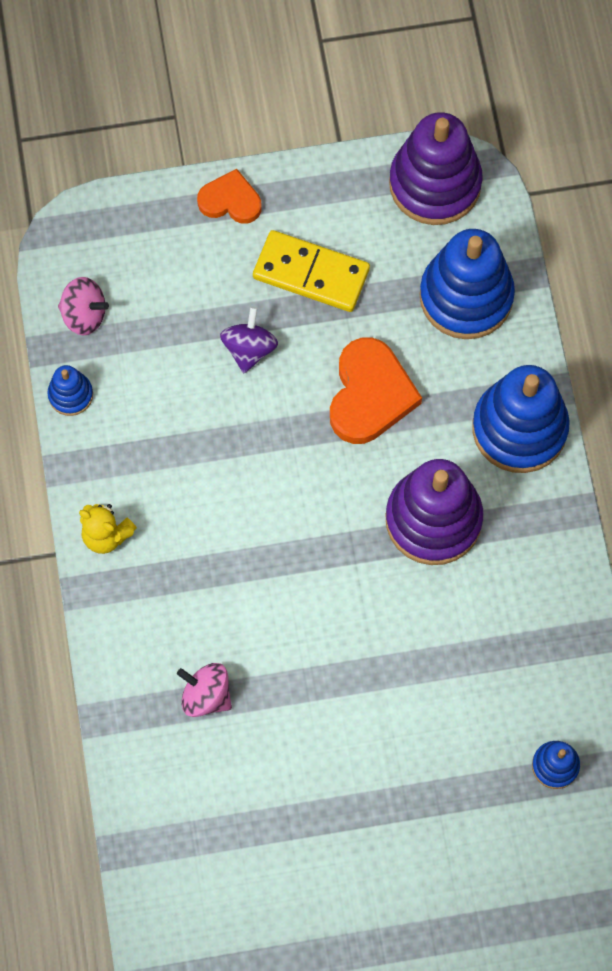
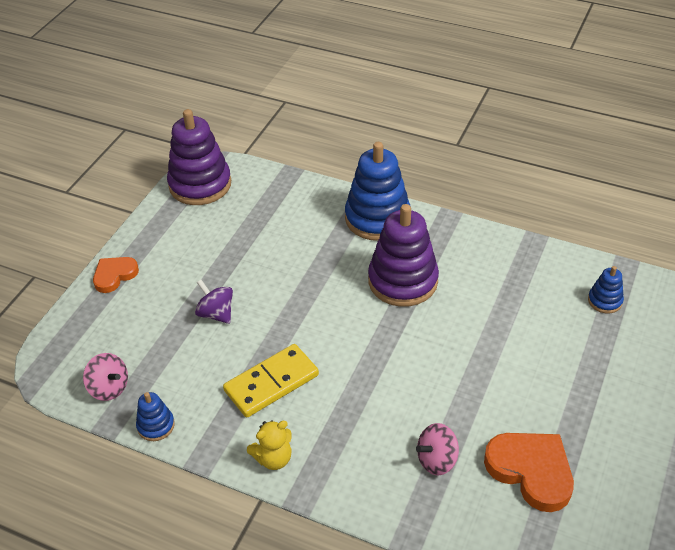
camera: 55 degrees left, 25 degrees down
pink spinning top [58,277,109,335] -> pink spinning top turned 75 degrees clockwise [83,353,128,401]
yellow domino [253,230,370,312] -> yellow domino moved to [223,344,319,417]
orange heart [330,337,422,444] -> orange heart moved to [484,433,574,512]
blue stacking toy [419,229,515,339] -> none

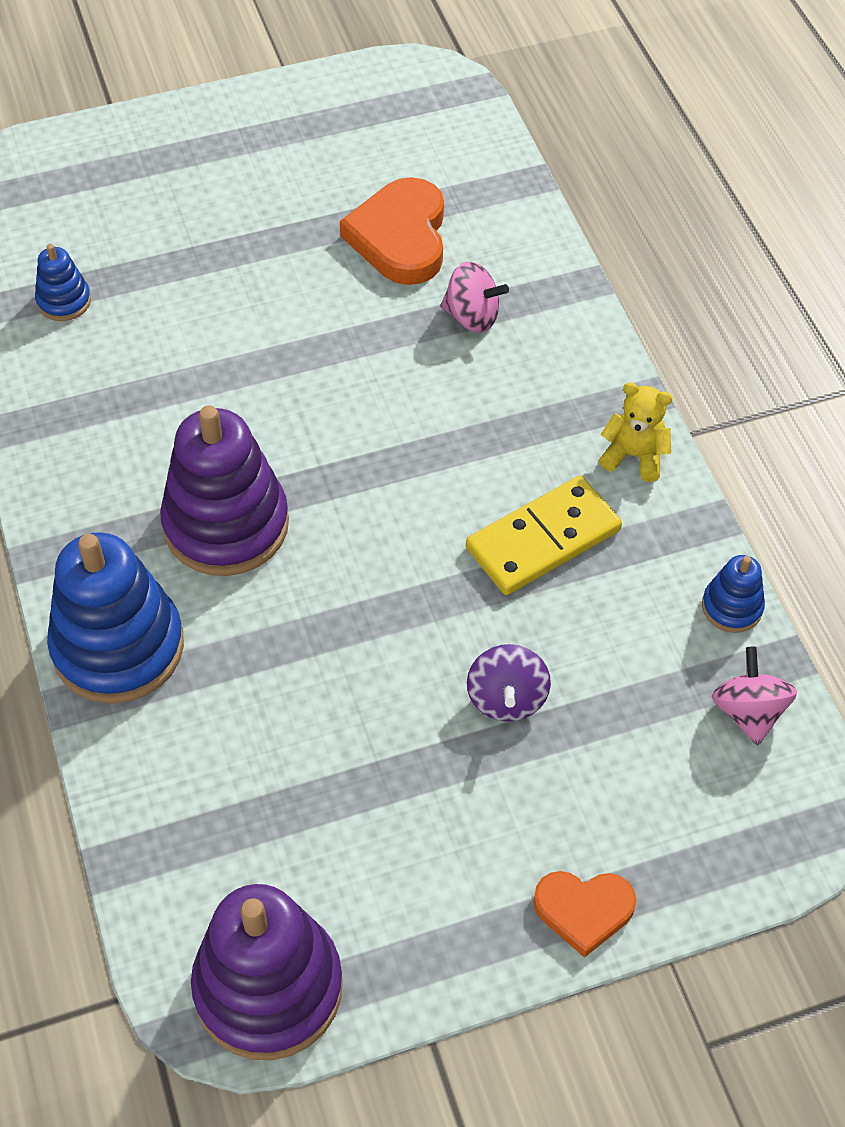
camera: 135 degrees left, 10 degrees up
yellow domino [223,344,319,417] -> yellow domino turned 45 degrees counterclockwise [466,476,622,595]

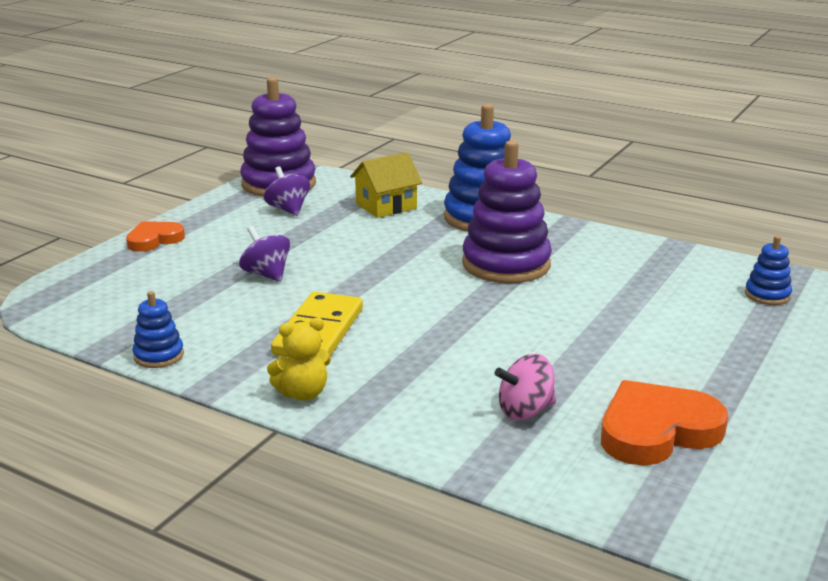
camera: 140 degrees right, 30 degrees down
orange heart [340,177,444,285] -> orange heart turned 75 degrees counterclockwise [601,380,728,466]
pink spinning top [712,647,797,745] -> none
none -> purple spinning top [264,166,310,216]
none -> yellow house [350,152,422,218]

